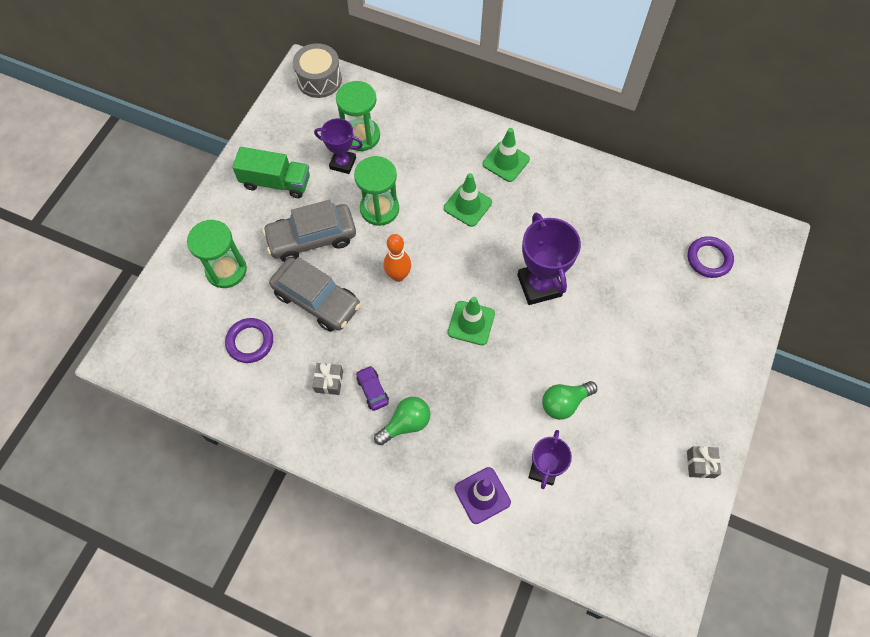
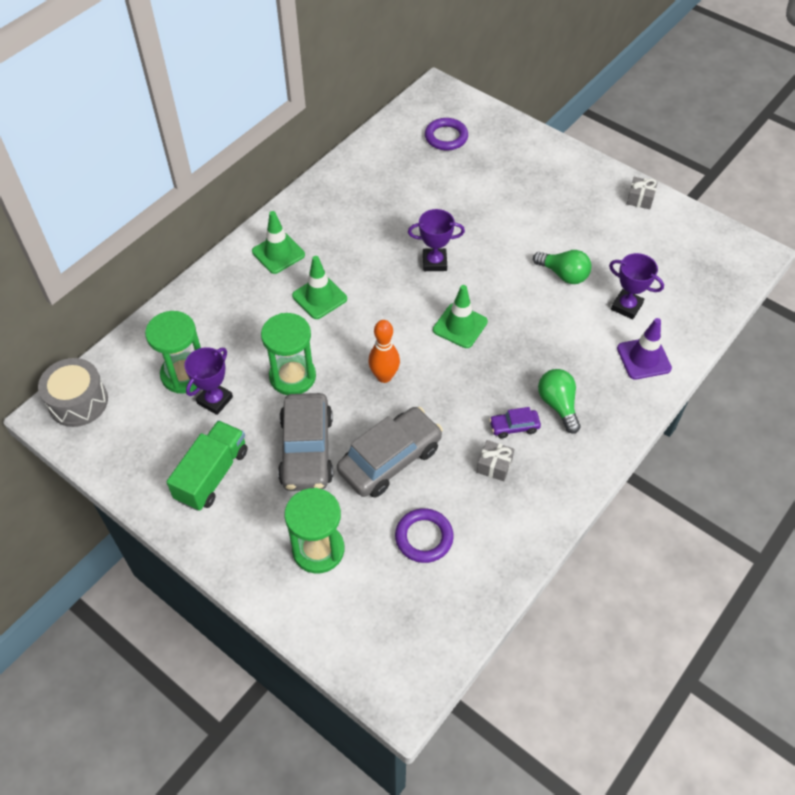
camera: 75 degrees left, 10 degrees down
purple trophy [517,213,581,305] -> purple trophy [408,209,465,271], size x0.63
green light bulb [542,381,597,420] -> green light bulb turned 45 degrees counterclockwise [533,250,591,284]

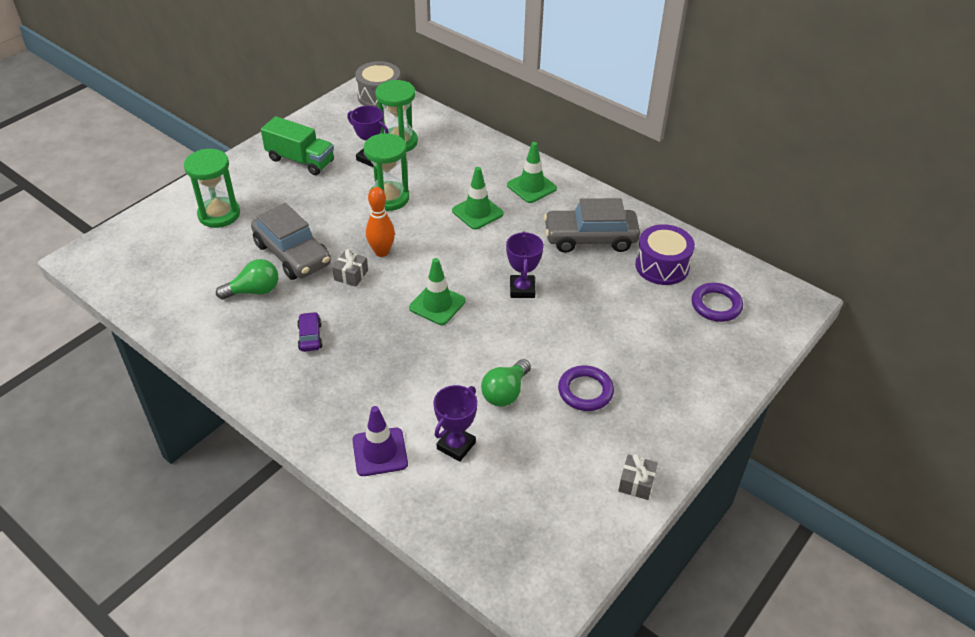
camera: 90 degrees right, 10 degrees down
grey car [278,393,333,491] -> grey car moved to [544,198,640,253]
purple ring [395,508,454,563] -> purple ring moved to [558,365,614,411]
grey gift [477,440,514,481] -> grey gift moved to [332,249,368,287]
green light bulb [538,369,581,434] -> green light bulb moved to [216,259,278,300]
none -> purple drum [635,224,695,285]

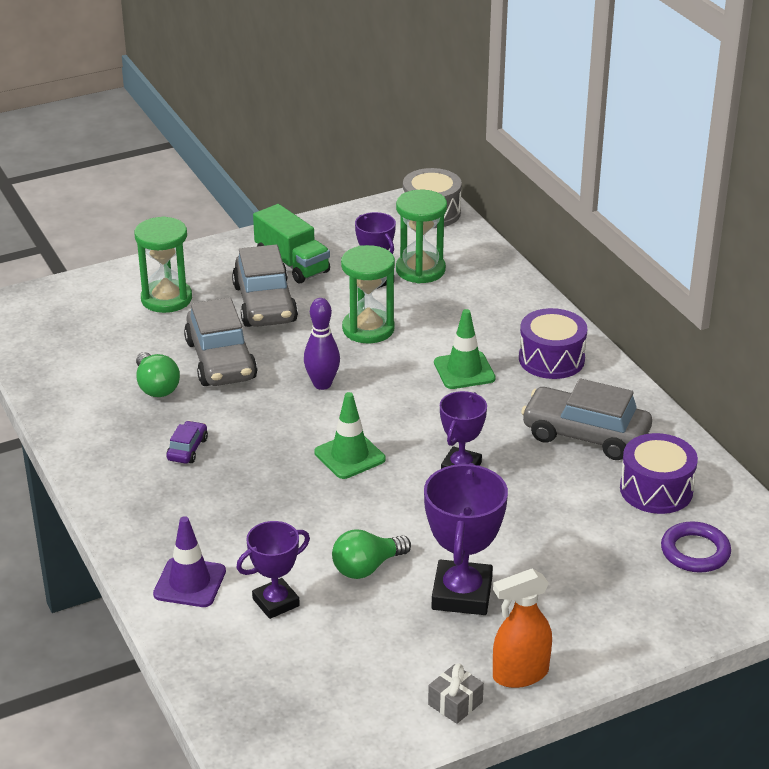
camera: 25 degrees right, 10 degrees down
green light bulb [216,259,278,300] -> green light bulb turned 60 degrees clockwise [136,352,180,397]
grey gift [332,249,368,287] -> none
orange bowling pin [366,187,395,257] -> purple bowling pin [304,298,340,390]
green traffic cone [507,142,557,203] -> purple drum [519,308,587,379]
purple ring [558,365,614,411] -> purple trophy [424,463,508,615]
none -> grey car [232,245,298,327]
none -> orange spray bottle [493,568,552,688]

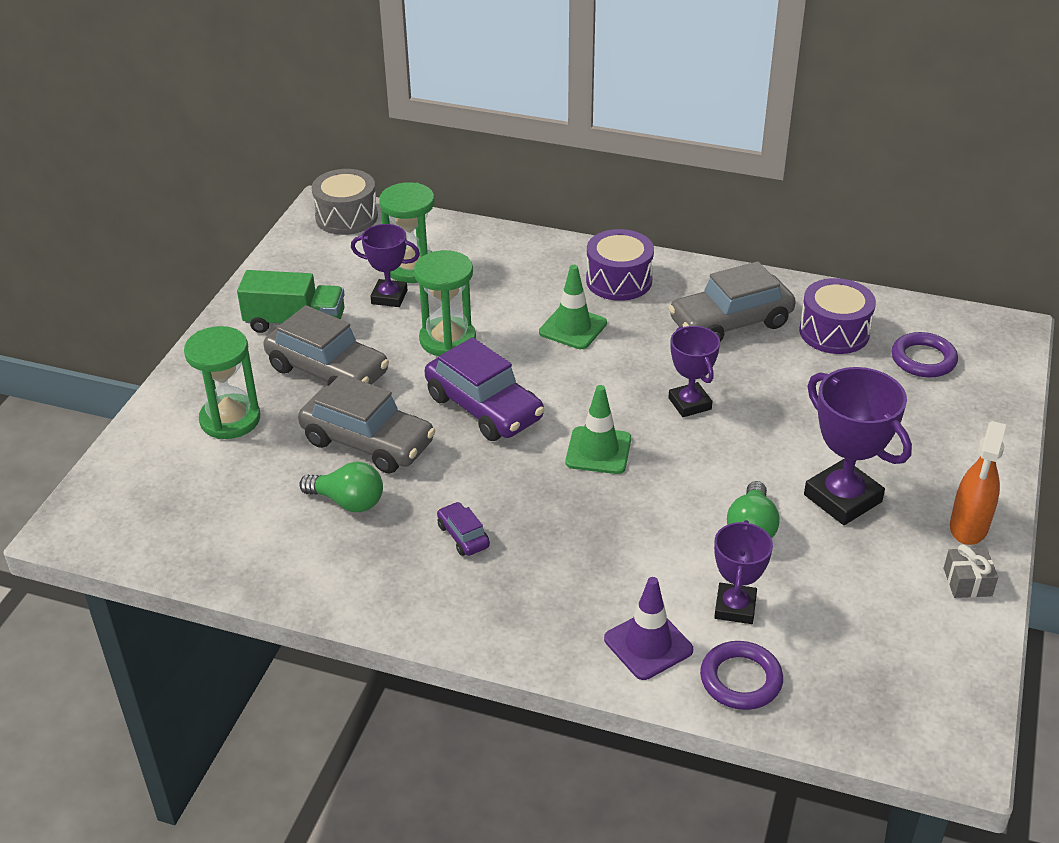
camera: 45 degrees left, 5 degrees up
purple bowling pin [304,298,340,390] -> purple car [425,337,545,441]
none -> purple ring [700,641,783,710]

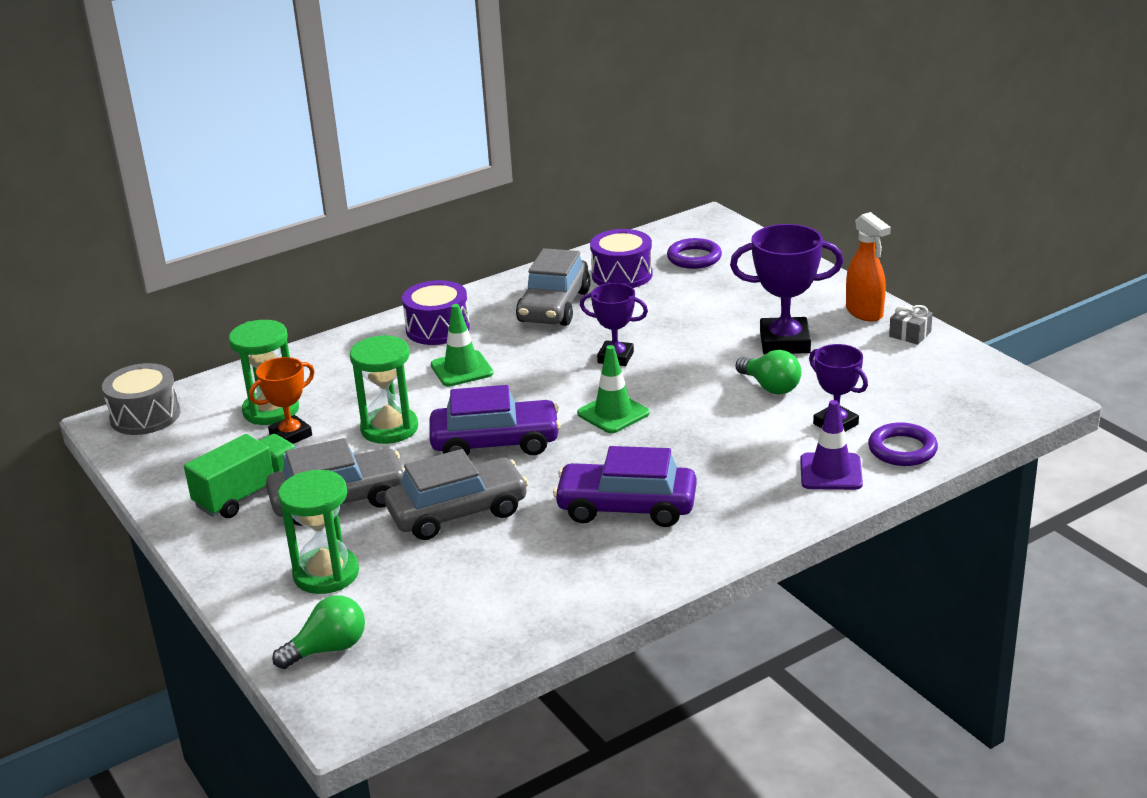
camera: 50 degrees left, 10 degrees down
green light bulb [299,462,383,512] -> green light bulb moved to [272,595,365,669]
purple trophy [351,224,420,307] -> orange trophy [249,357,315,444]
purple car [437,502,490,556] -> purple car [553,446,696,527], size x2.15

